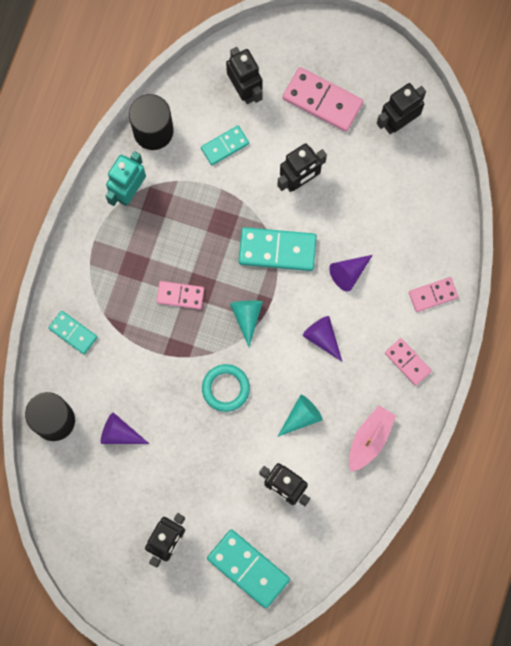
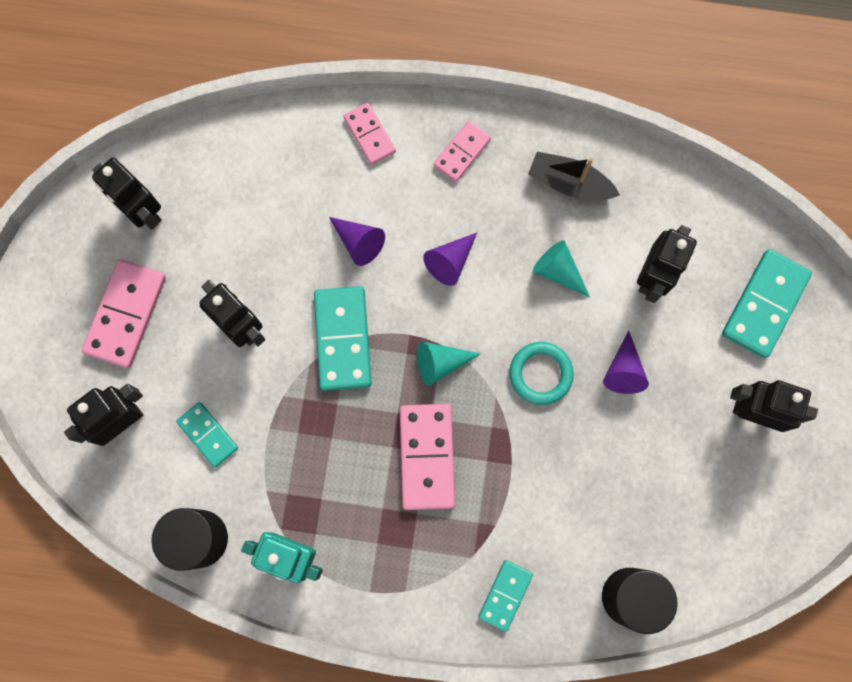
camera: 100 degrees left, 0 degrees up
purple cone [101,412,149,444] -> purple cone moved to [603,330,649,394]
pink domino [156,281,204,309] -> pink domino [400,404,455,510], size x1.67
pink boat [349,405,396,472] -> black boat [528,152,620,200]

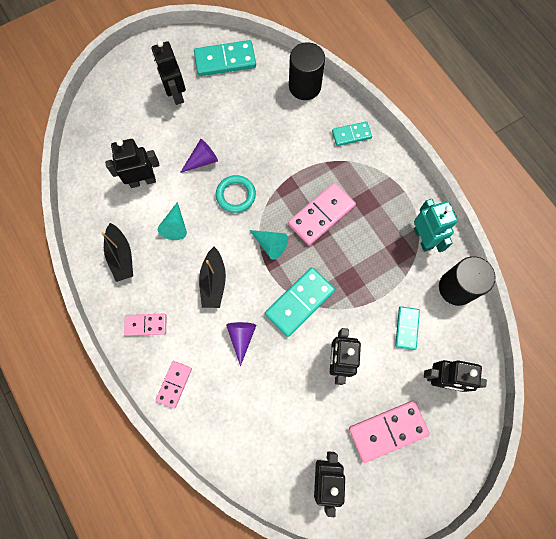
camera: 130 degrees left, 5 degrees down
purple cone [423,233,477,286] -> black boat [199,247,226,308]
turquoise domino [722,249,812,358] -> turquoise domino moved to [194,40,256,76]

